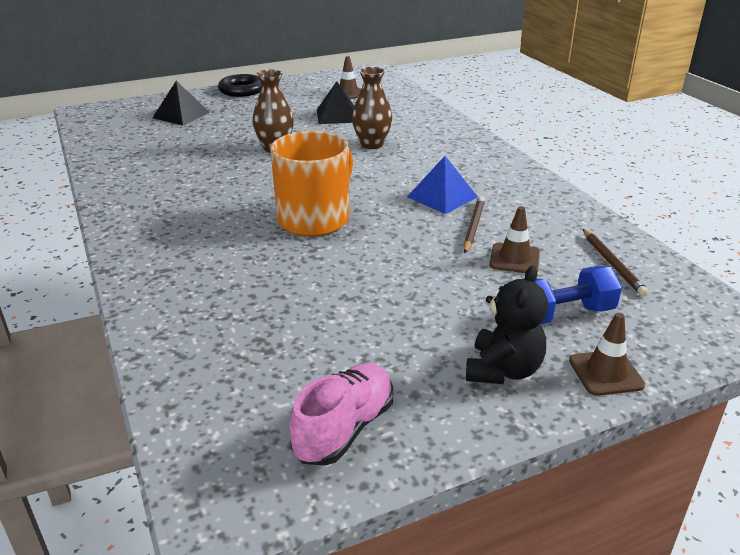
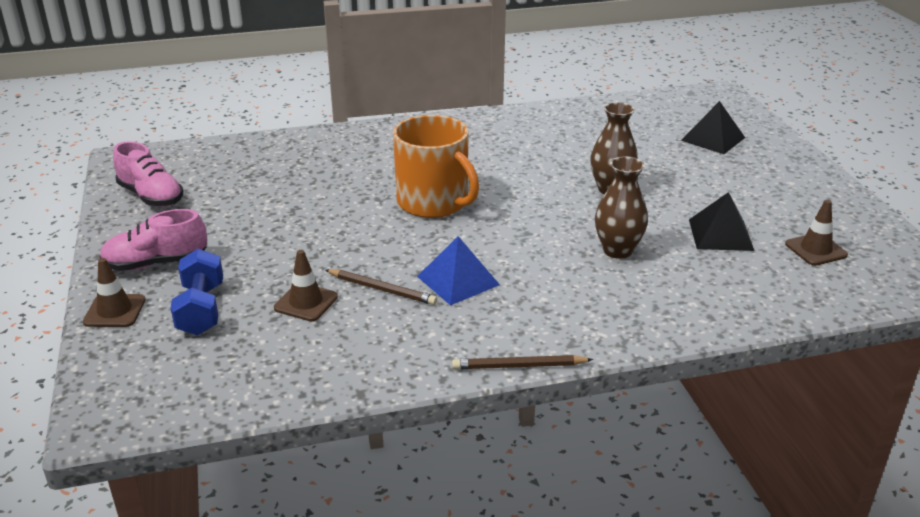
camera: 100 degrees right, 0 degrees up
black ring [218,74,262,97] -> none
black teddy bear [466,266,548,384] -> pink shoe [100,209,207,271]
brown pencil [583,229,649,297] -> brown pencil moved to [452,355,593,369]

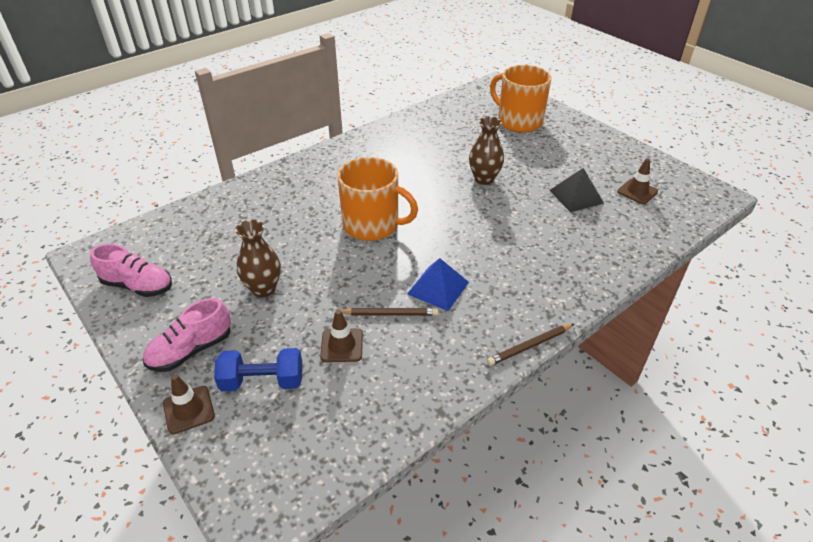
camera: 25 degrees left, 10 degrees up
blue dumbbell [170,248,223,335] -> blue dumbbell turned 60 degrees counterclockwise [214,348,302,392]
brown vase [595,156,648,259] -> brown vase moved to [235,219,281,297]
black pyramid [681,101,745,154] -> orange mug [490,65,551,133]

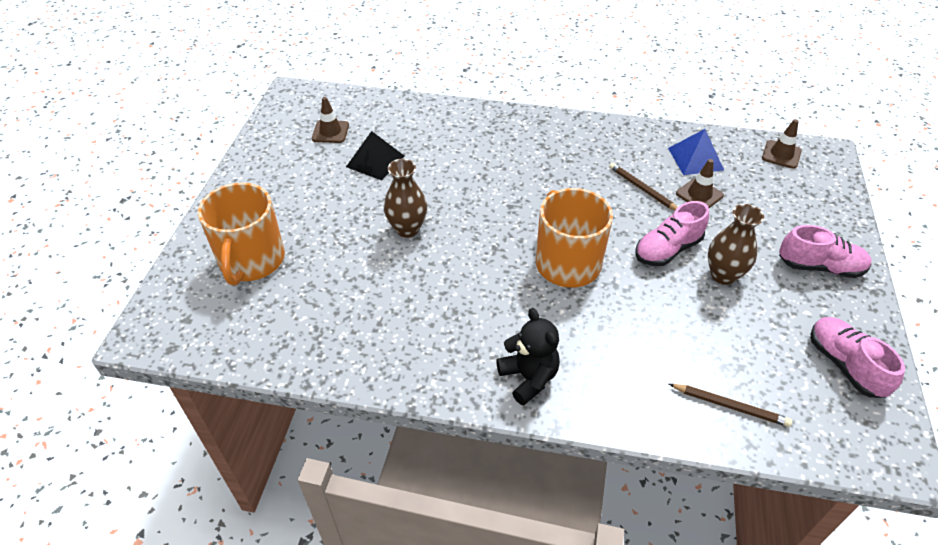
camera: 130 degrees left, 5 degrees up
brown traffic cone [163,374,215,435] -> brown traffic cone moved to [762,119,802,169]
blue dumbbell [214,348,302,392] -> none
blue pyramid [407,258,469,311] -> blue pyramid moved to [668,129,724,175]
brown pencil [487,324,574,366] -> brown pencil moved to [669,384,792,427]
none -> black teddy bear [496,308,560,406]
none -> pink shoe [635,201,709,266]

